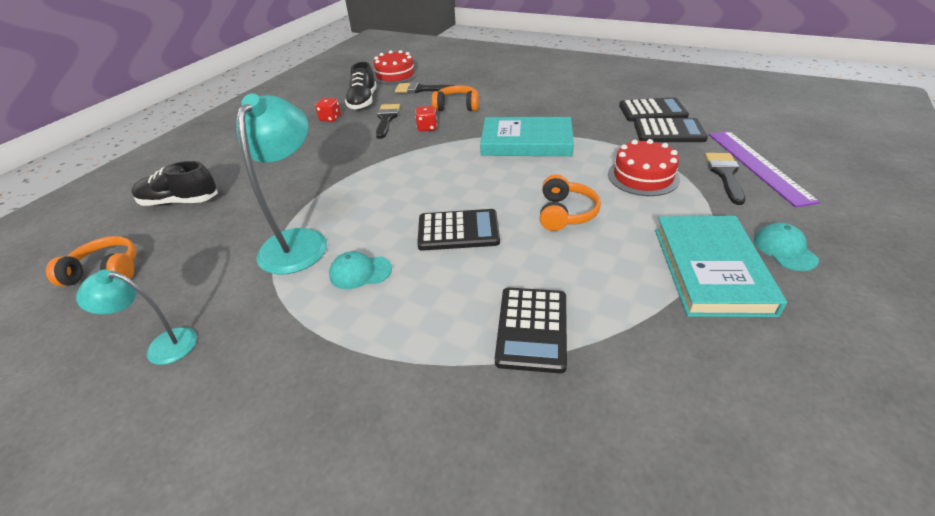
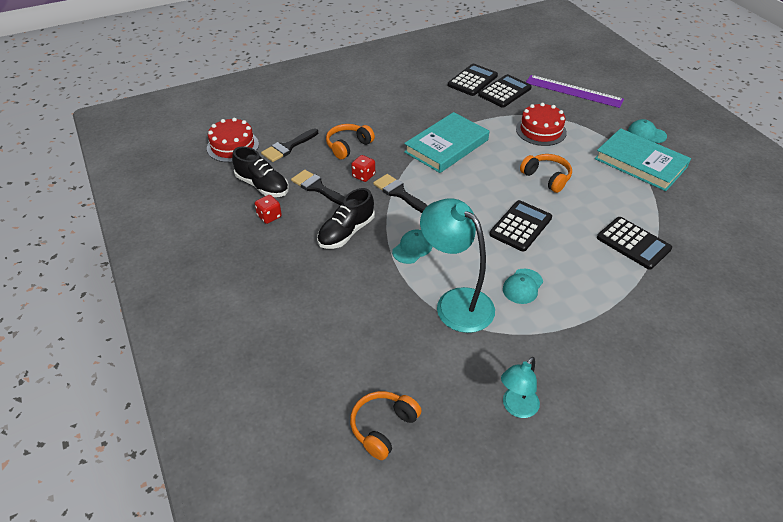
camera: 55 degrees left, 5 degrees up
black shoe [131,161,218,206] -> black shoe moved to [317,188,375,249]
black brush [705,153,745,205] -> black brush moved to [373,174,428,213]
none -> turquoise cap [392,230,432,264]

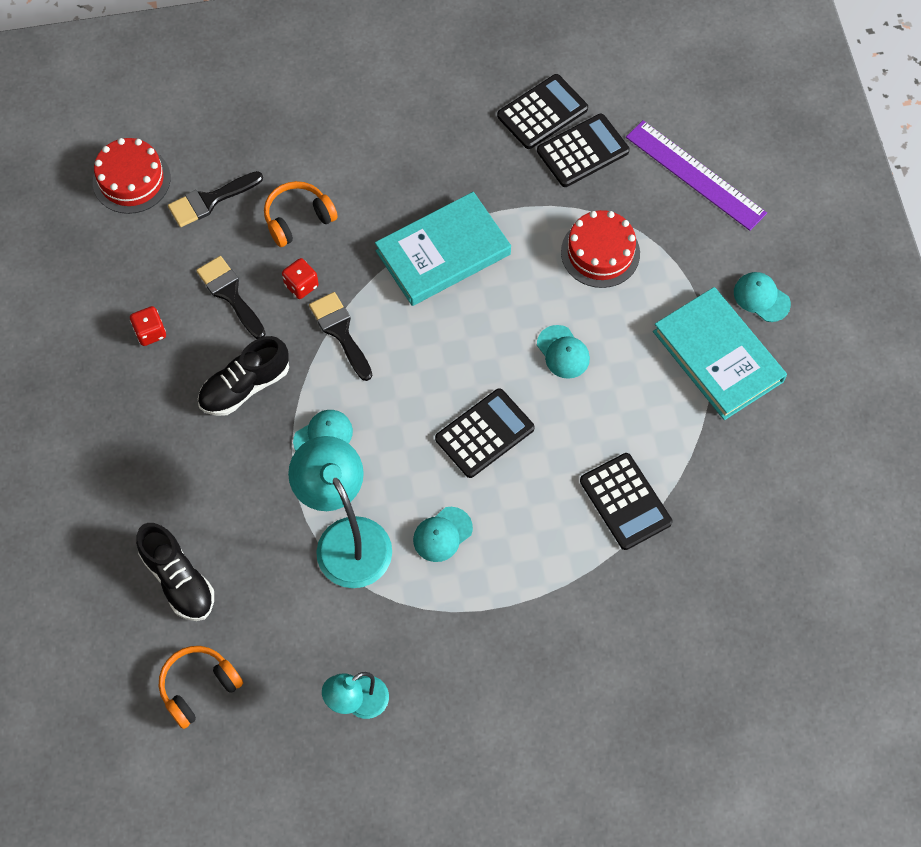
camera: 15 degrees right, 20 degrees up
black shoe [232,146,289,197] -> black shoe moved to [136,523,214,621]
orange headphones [520,154,572,193] -> turquoise cap [537,325,590,379]

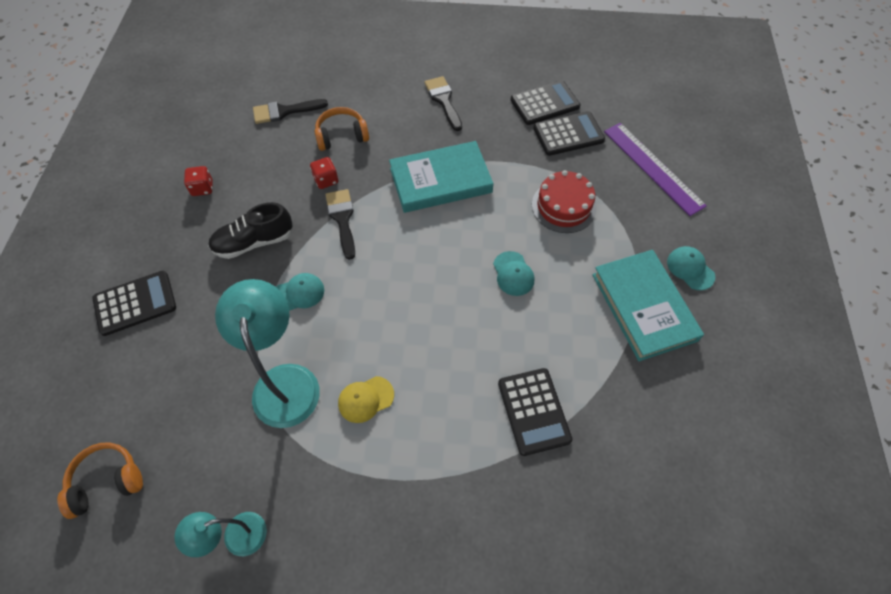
camera: 15 degrees right, 5 degrees down
red cake [93,138,171,214] -> none
black shoe [136,523,214,621] -> none
black brush [196,256,266,339] -> black brush moved to [424,76,462,131]
turquoise cap [413,507,473,562] -> yellow cap [338,376,394,423]
black calculator [435,388,535,478] -> black calculator moved to [92,271,176,336]

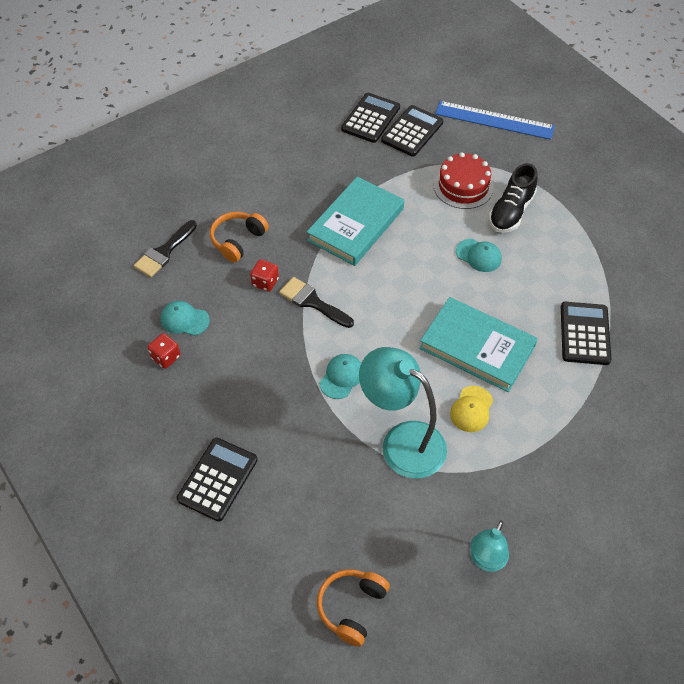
camera: 40 degrees left, 5 degrees down
black shoe [208,202,293,259] -> black shoe moved to [489,163,538,233]
black brush [424,76,462,131] -> none
black calculator [498,368,573,456] -> black calculator turned 120 degrees counterclockwise [561,302,611,365]
turquoise book [592,250,704,361] -> turquoise book moved to [419,297,538,392]
purple ruler [604,123,707,216] -> blue ruler [435,101,555,140]
turquoise cap [667,246,715,290] -> turquoise cap moved to [161,301,210,336]

